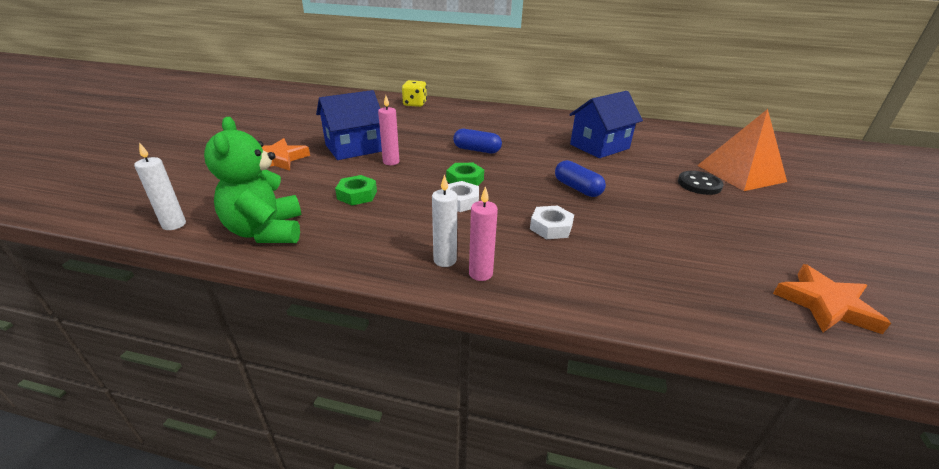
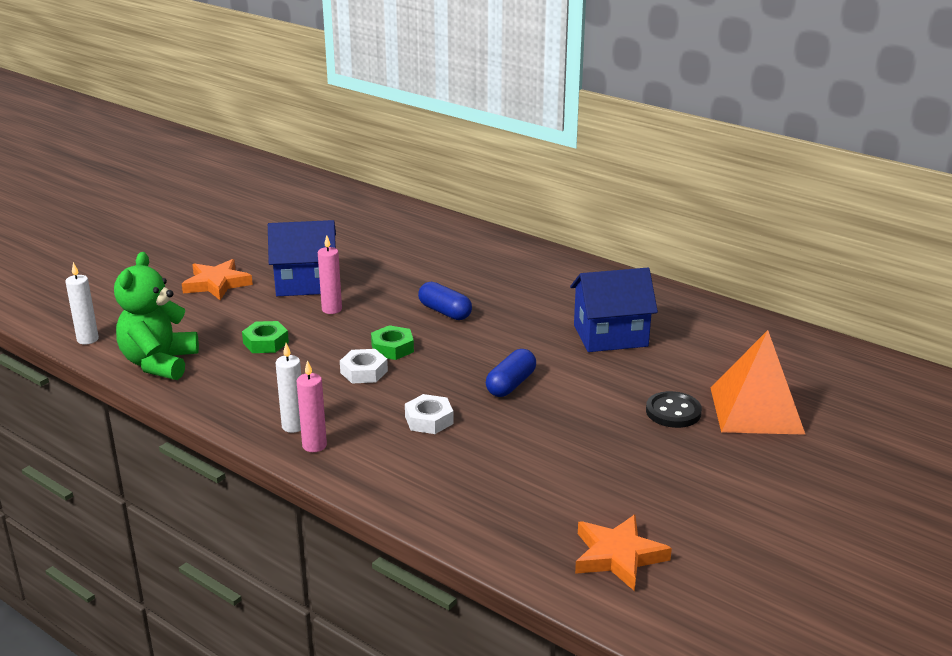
camera: 25 degrees right, 5 degrees down
yellow dice [402,80,427,107] -> none
blue capsule [555,160,606,197] -> blue capsule turned 45 degrees clockwise [486,349,536,397]

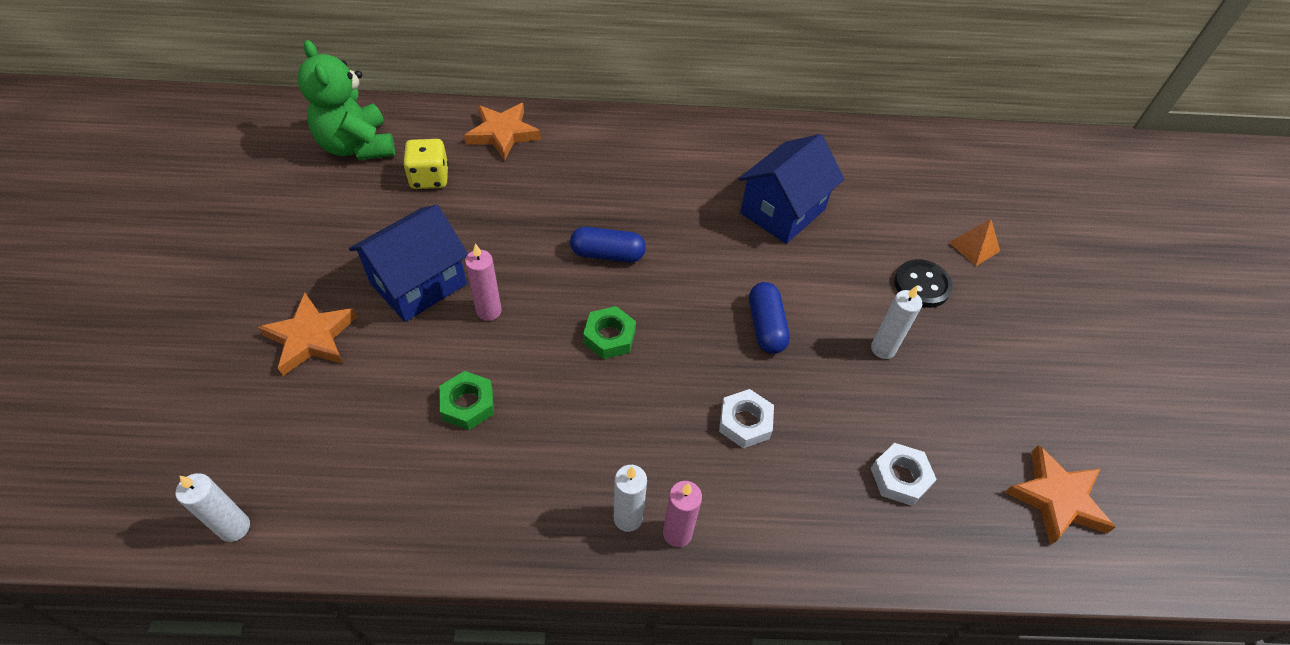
camera: 40 degrees left, 25 degrees up
green teddy bear [114,252,199,380] -> green teddy bear moved to [297,40,395,160]
white nut [340,349,388,384] -> white nut moved to [871,443,937,506]
orange pyramid [711,330,806,435] -> orange pyramid [949,219,1000,266], size x0.46
none -> yellow dice [403,139,449,189]
none -> orange star [464,103,541,161]
none -> white candle [871,286,922,359]

